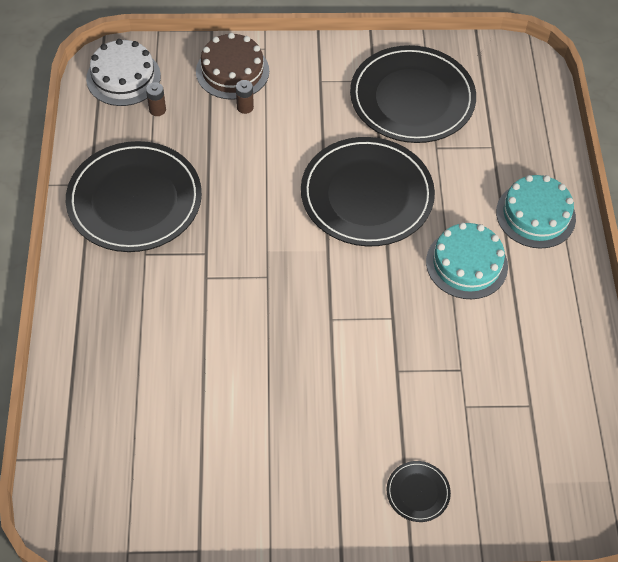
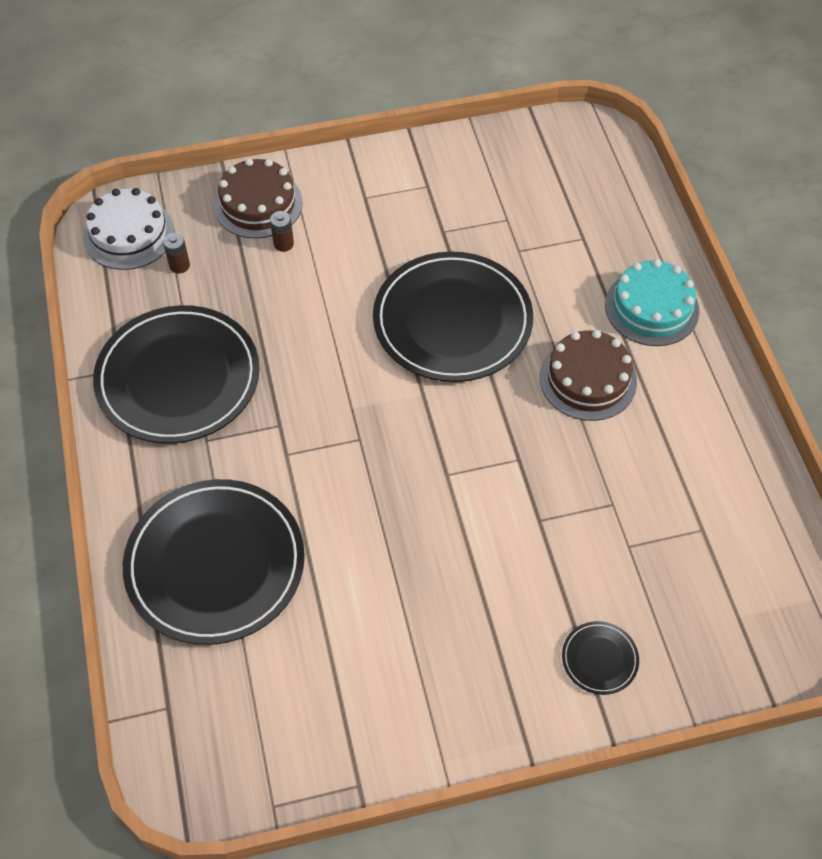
camera: 10 degrees left, 0 degrees up
black plate [350,45,476,143] -> black plate moved to [123,479,305,645]
turquoise cake [426,222,508,299] -> brown cake [539,330,637,421]

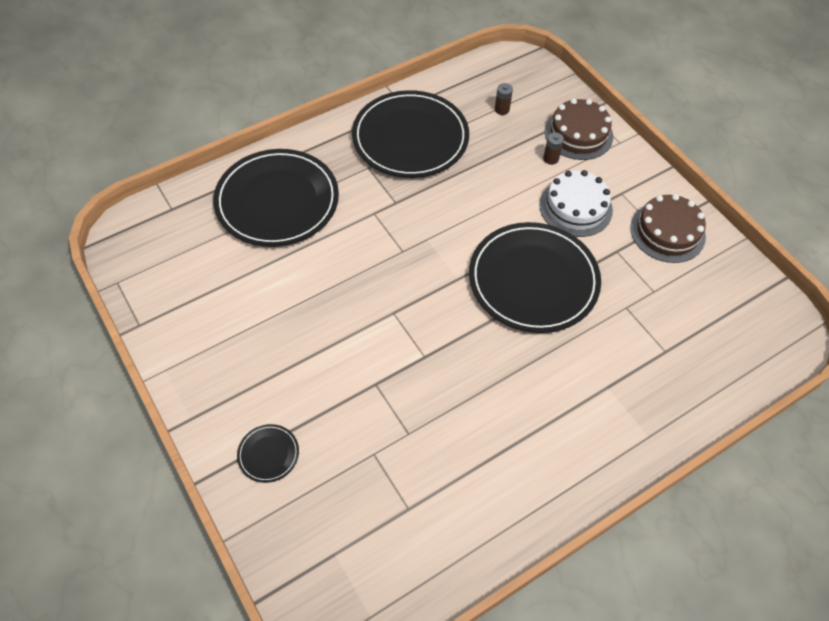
camera: 70 degrees right, 0 degrees up
white cake [83,188,174,270] -> white cake moved to [539,170,613,237]
brown cake [539,330,637,421] -> brown cake moved to [630,194,706,263]
turquoise cake [605,259,699,346] -> none

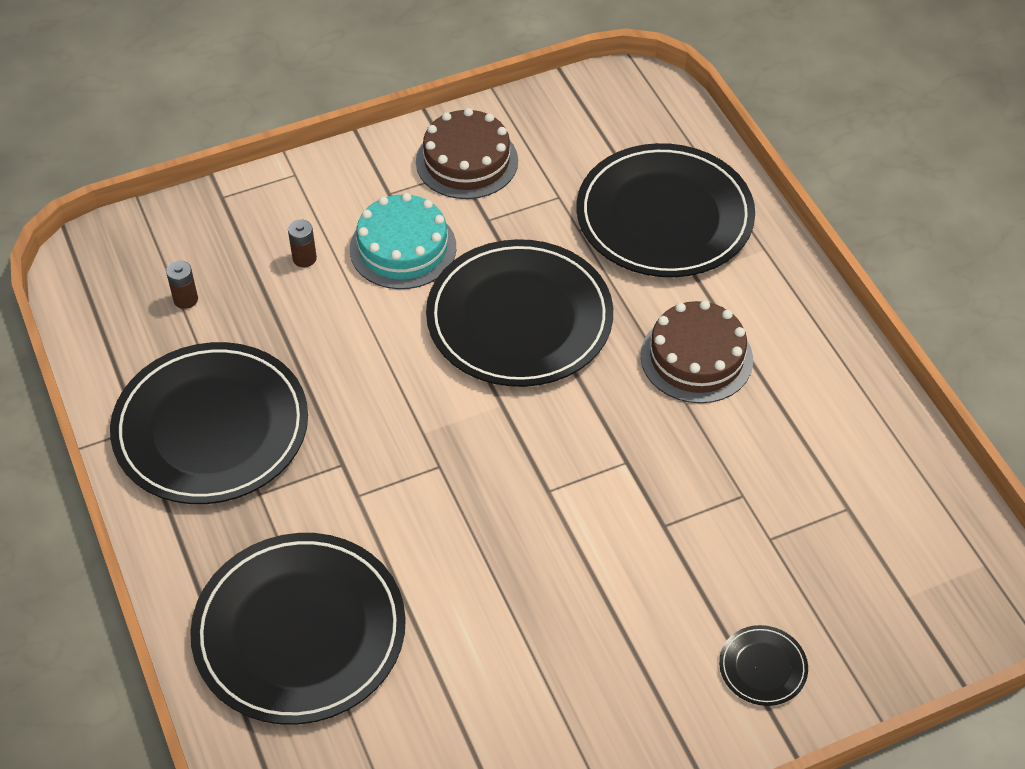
camera: 80 degrees left, 5 degrees down
white cake [539,170,613,237] -> turquoise cake [350,193,456,289]
brown cake [545,98,613,160] -> brown cake moved to [641,300,753,403]
none -> black plate [577,143,755,277]

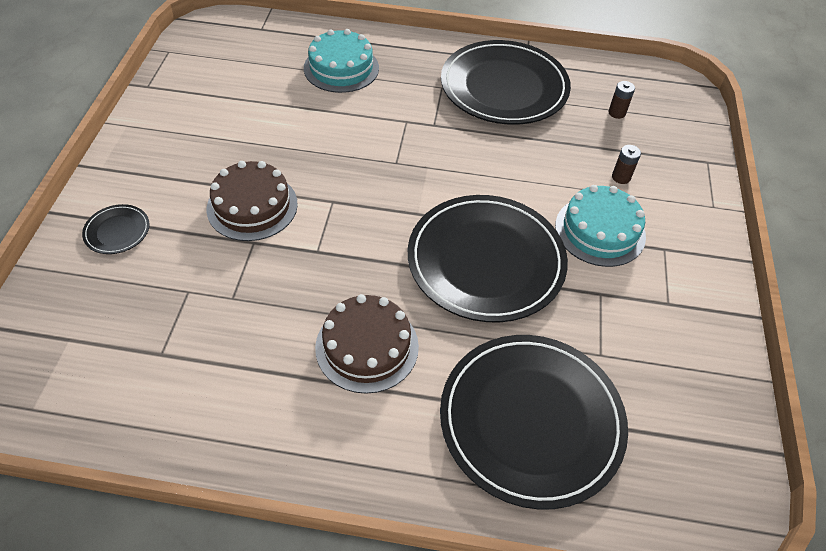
camera: 120 degrees right, 0 degrees up
black plate [190,533,406,725] -> turquoise cake [304,29,379,93]
brown cake [416,108,518,199] -> brown cake moved to [207,161,298,241]

